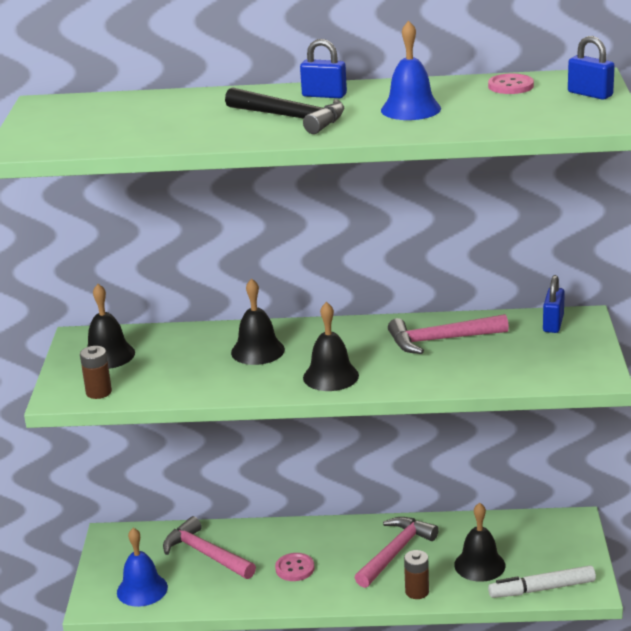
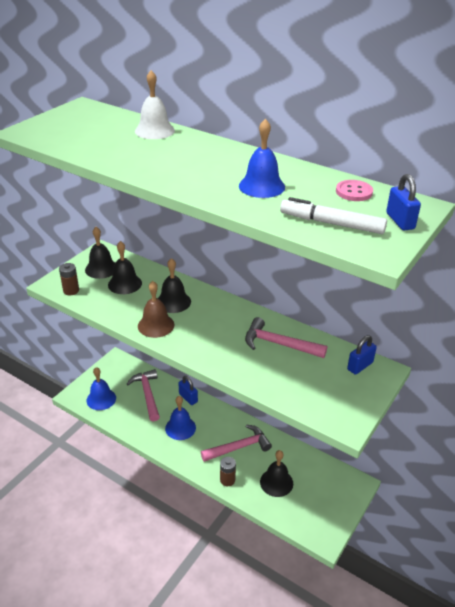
camera: 30 degrees right, 10 degrees up
black hammer [225,87,345,134] -> none
pink button [275,553,315,581] -> blue bell [165,396,196,440]
blue padlock [300,39,347,98] -> blue padlock moved to [178,376,198,405]
black bell [303,302,359,391] -> black bell moved to [108,241,142,294]
white marker [488,565,596,598] -> white marker moved to [280,197,387,234]
none -> white bell [135,70,175,139]
none -> brown bell [138,281,174,338]

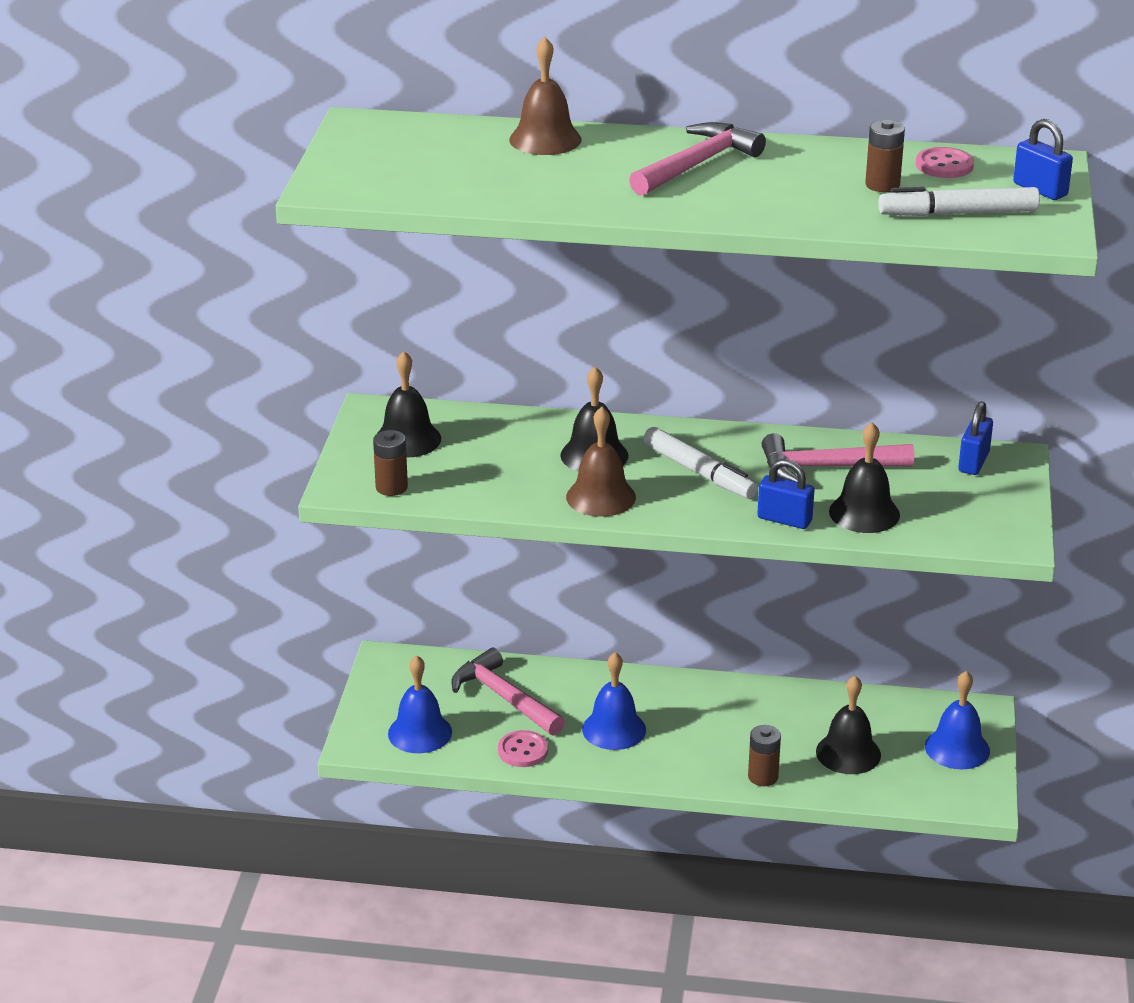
camera: 25 degrees left, 5 degrees down
black bell [108,241,142,294] -> black bell moved to [829,422,900,533]
white bell [135,70,175,139] -> brown bell [509,37,581,155]
blue padlock [178,376,198,405] -> blue padlock moved to [757,459,815,529]
pink hammer [201,424,272,462] -> pink hammer moved to [629,122,766,196]
blue bell [239,119,285,198] -> blue bell moved to [925,671,990,769]
none -> pink button [498,730,548,767]
none -> white marker [643,427,758,499]
none -> brown battery [865,120,905,192]

